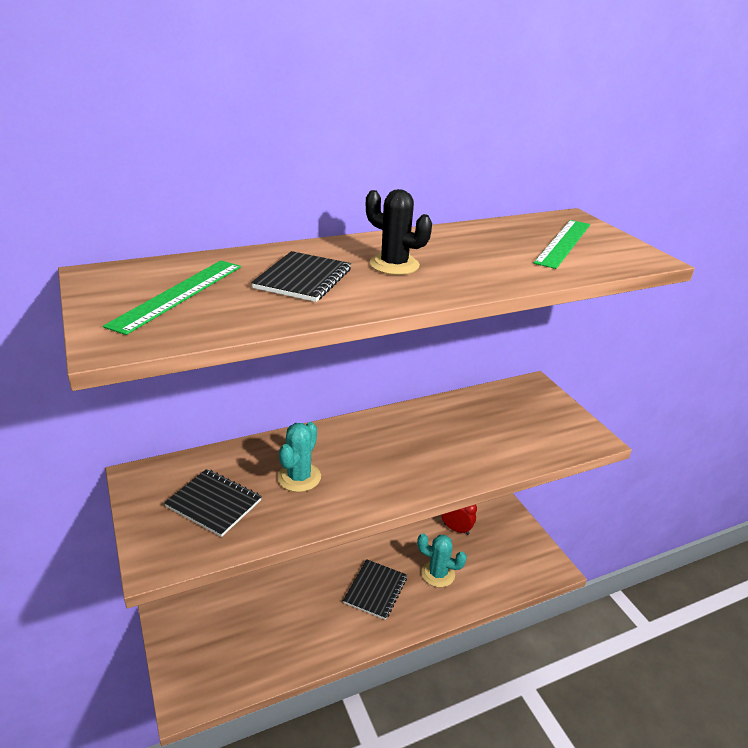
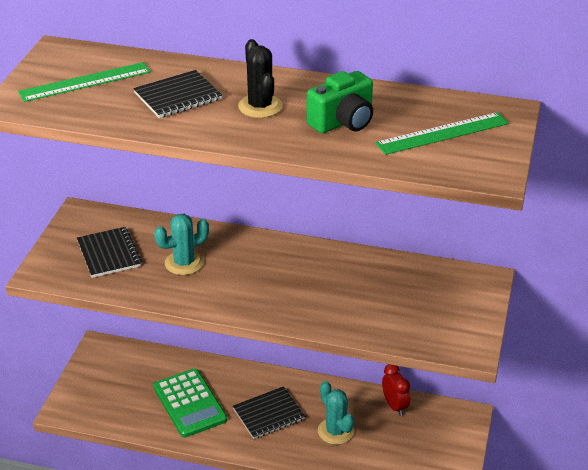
camera: 40 degrees right, 5 degrees up
none -> green calculator [153,368,227,438]
none -> green camera [307,71,373,133]

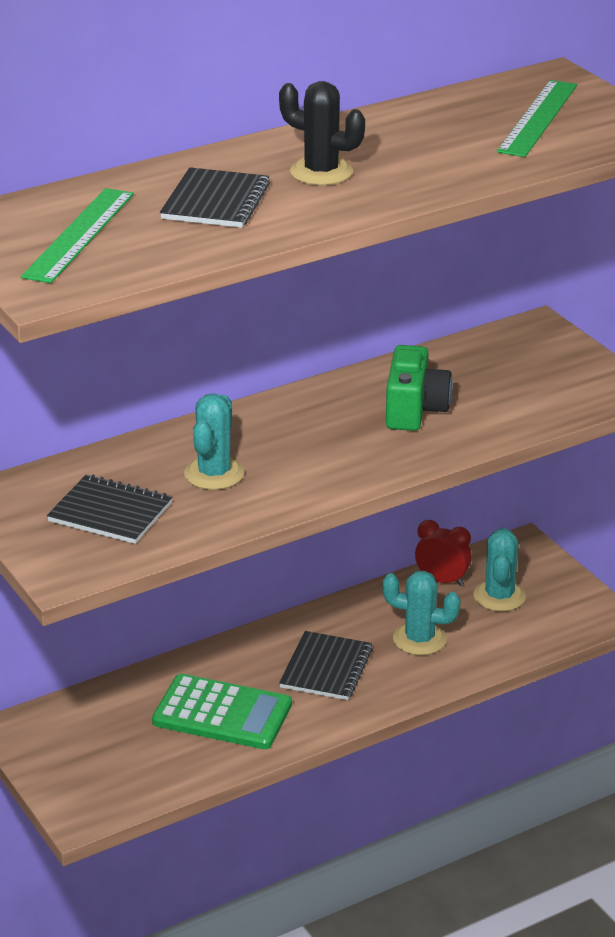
camera: 45 degrees left, 5 degrees down
green camera [307,71,373,133] -> green camera moved to [386,345,452,431]
none -> turquoise cactus [473,528,526,611]

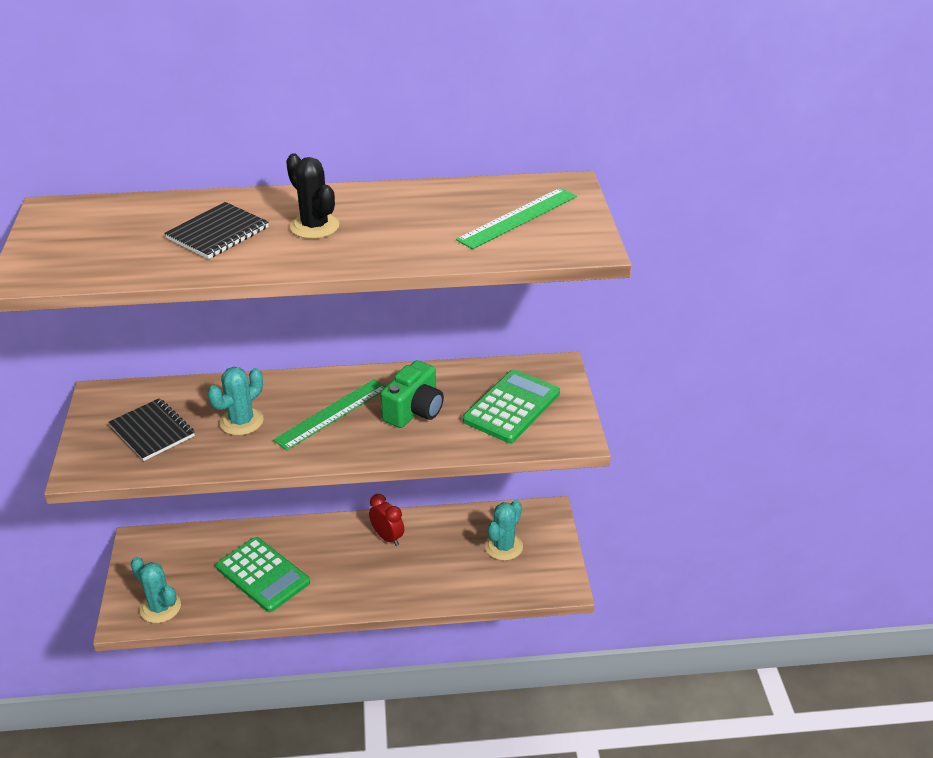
camera: 25 degrees right, 5 degrees up
green ruler [21,188,134,283] -> green ruler moved to [273,379,386,450]
black notebook [279,631,373,700] -> none
turquoise cactus [382,571,461,655] -> turquoise cactus moved to [131,557,181,623]
red clock [415,520,472,586] -> red clock moved to [369,494,404,546]
none -> green calculator [463,369,560,443]

